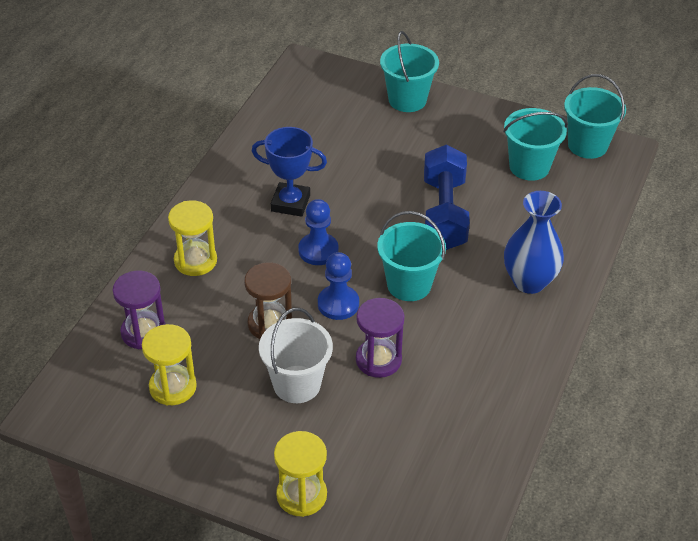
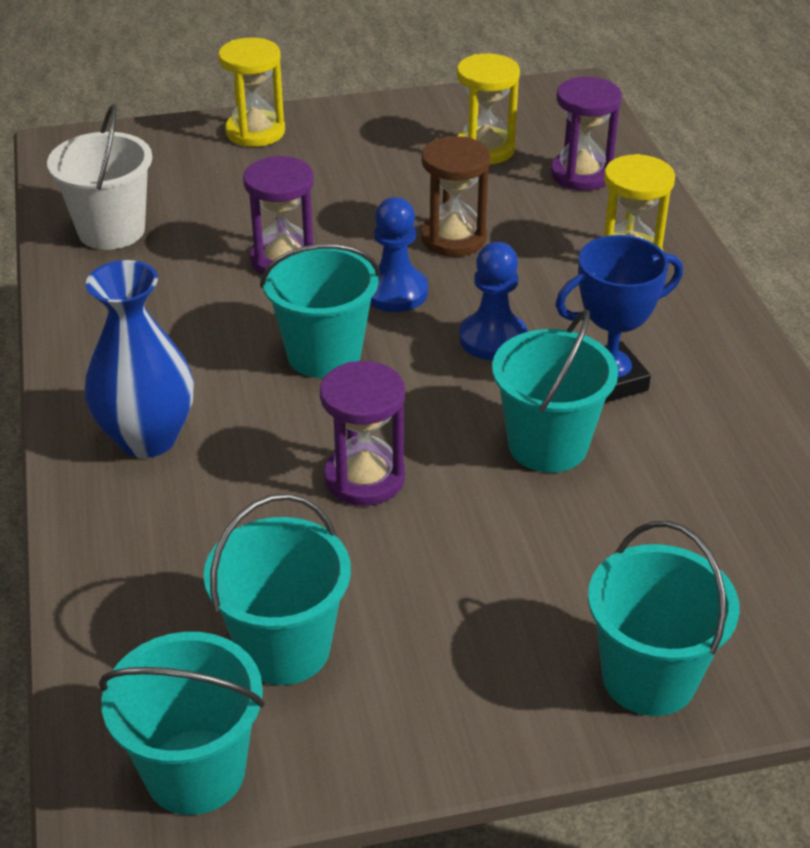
camera: 145 degrees right, 5 degrees down
white bucket [259,308,333,403] -> white bucket moved to [47,104,152,250]
blue dumbbell [424,145,470,250] -> purple hourglass [320,361,405,506]
none -> turquoise bucket [492,310,618,472]

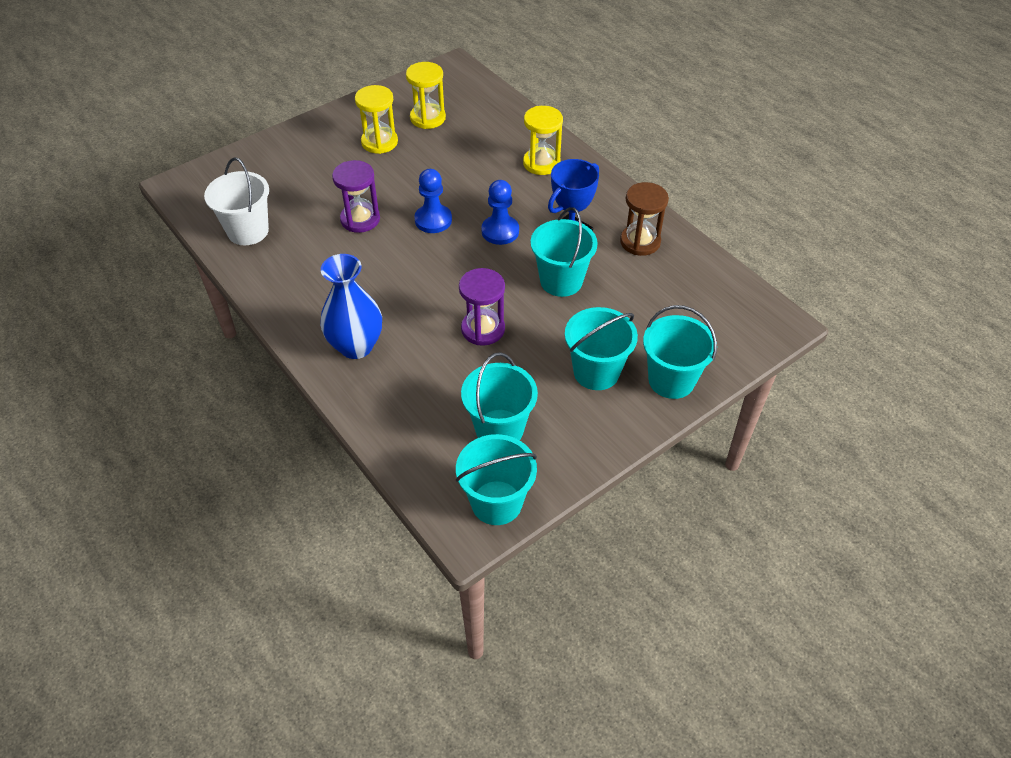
camera: 25 degrees left, 10 degrees up
yellow hourglass [218,38,285,147] -> yellow hourglass moved to [355,85,398,154]
turquoise bucket [260,244,381,378] -> turquoise bucket moved to [565,307,638,390]
brown hourglass [421,136,491,257] -> brown hourglass moved to [620,182,669,256]
purple hourglass [551,77,622,191] -> none

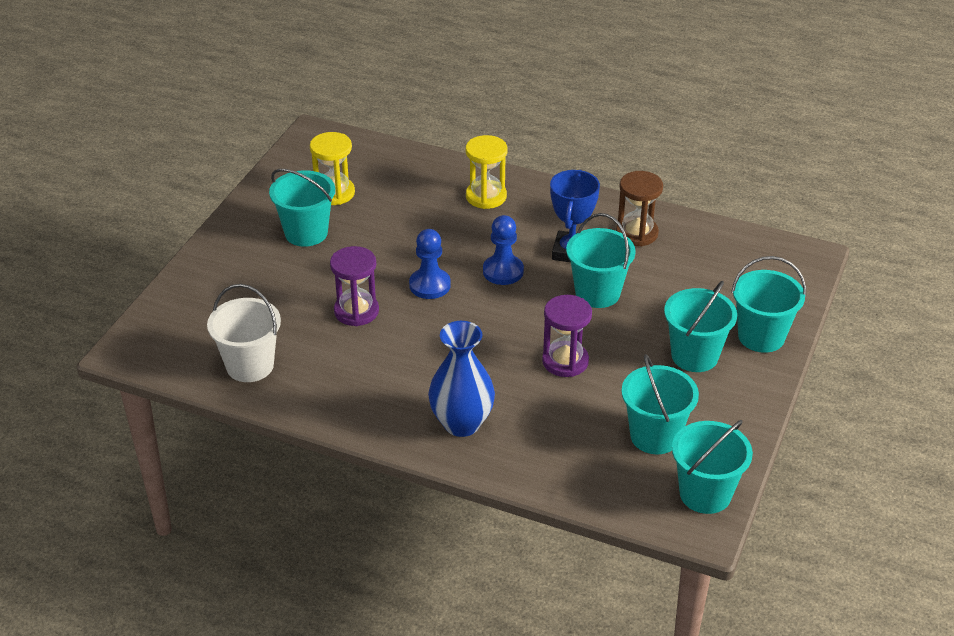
camera: 30 degrees left, 10 degrees down
yellow hourglass [355,85,398,154] -> turquoise bucket [269,169,335,247]

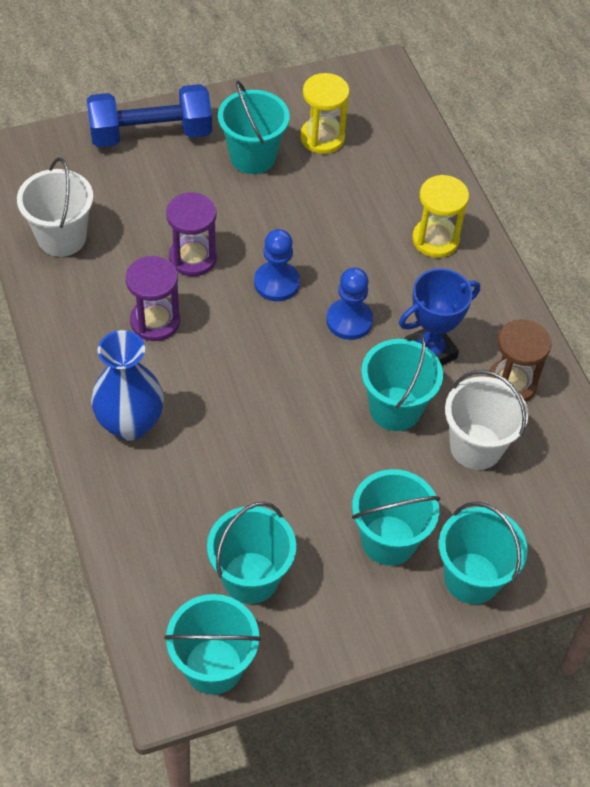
camera: 45 degrees right, 15 degrees up
purple hourglass [542,295,592,377] -> purple hourglass moved to [126,256,180,341]
none -> blue dumbbell [87,84,212,147]
none -> white bucket [445,370,528,470]

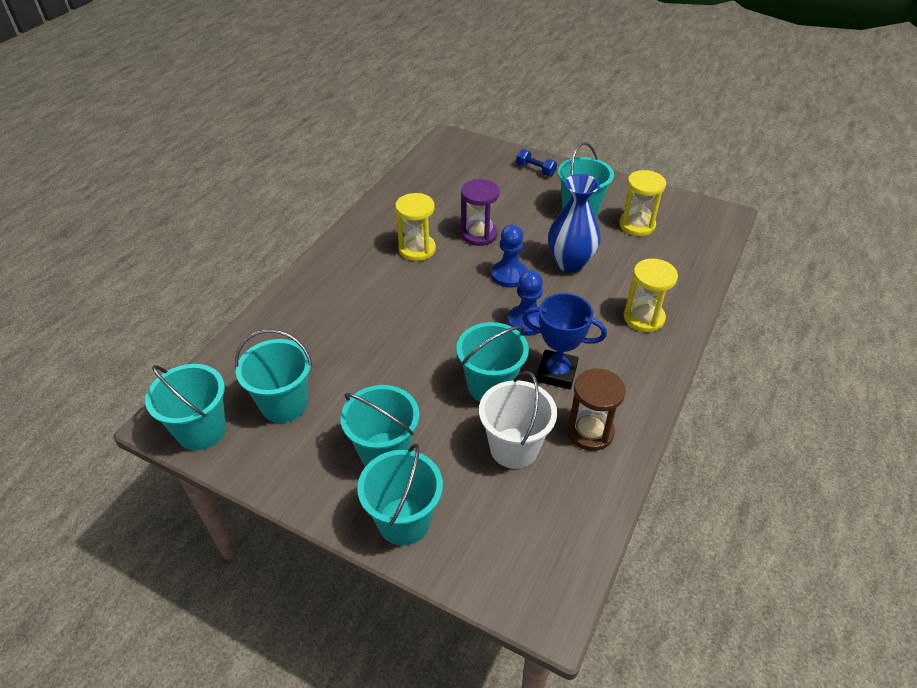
camera: 50 degrees right, 10 degrees down
white bucket [17,157,93,257] -> none
blue dumbbell [87,84,212,147] -> blue dumbbell [516,149,557,176], size x0.46
blue vase [91,330,164,441] -> blue vase moved to [548,174,601,273]
purple hourglass [126,256,180,341] -> yellow hourglass [395,193,436,261]

